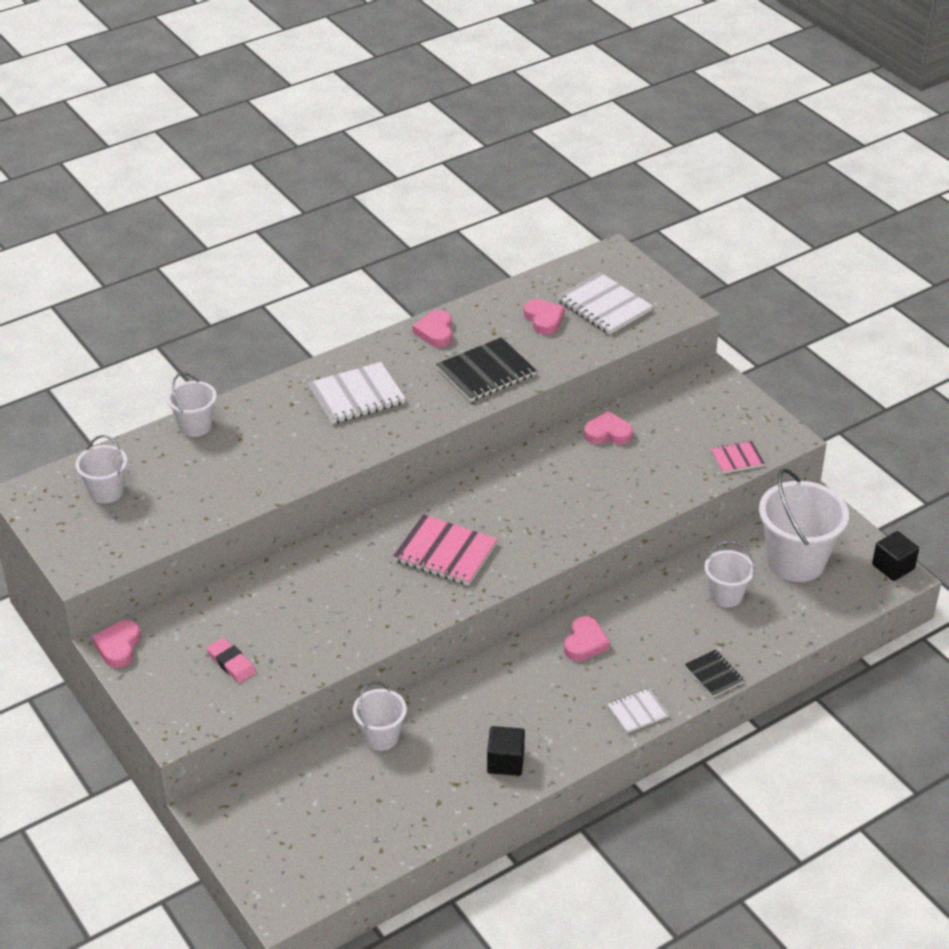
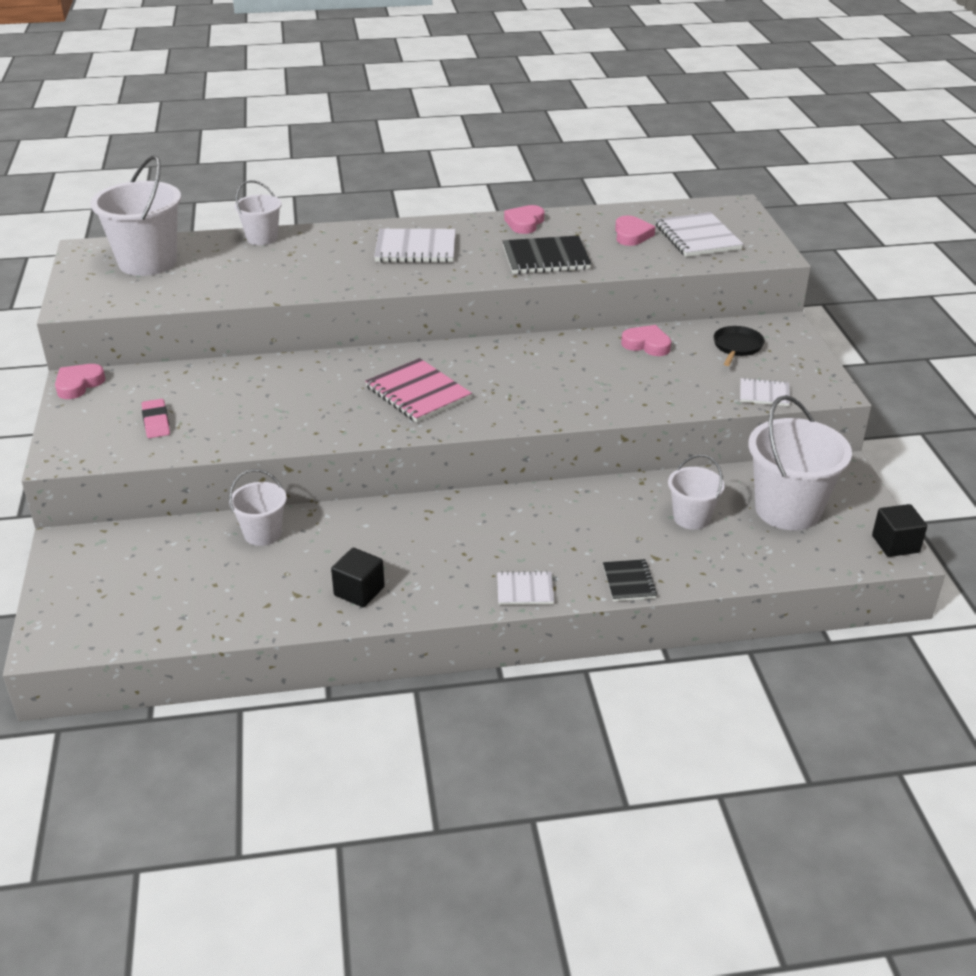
camera: 25 degrees right, 5 degrees down
white bucket [75,435,127,504] -> white bucket [91,155,181,276], size x1.80
pink heart [564,616,610,661] -> none
pink notebook [710,441,765,474] -> white notebook [740,378,790,406]
none -> black pan [713,326,765,366]

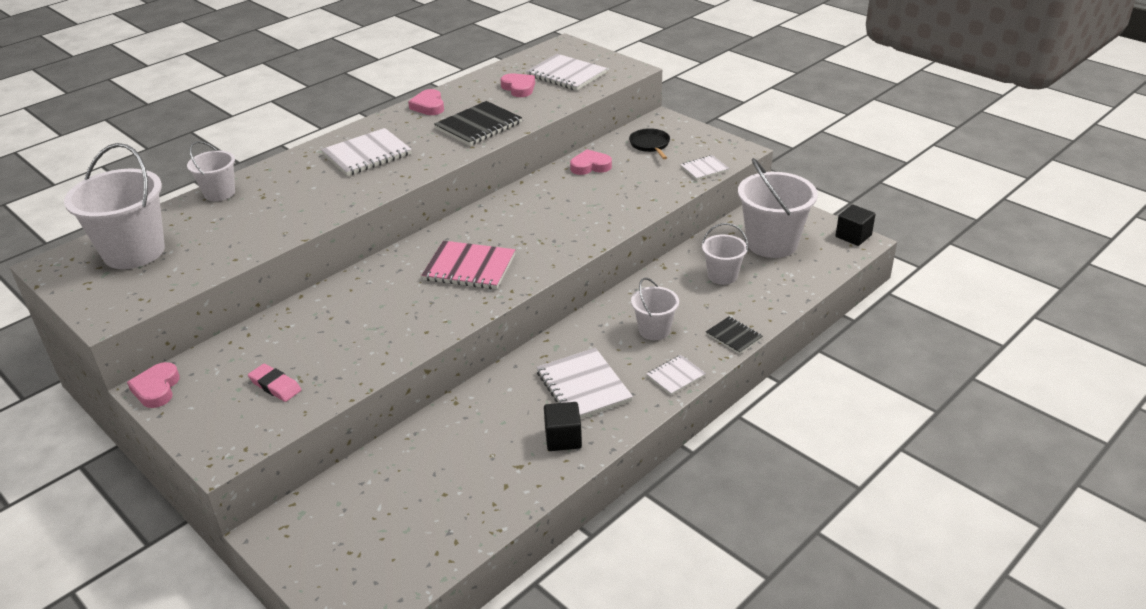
camera: 35 degrees left, 0 degrees up
white bucket [229,469,287,546] -> white bucket moved to [631,278,679,340]
none -> white notebook [536,348,633,419]

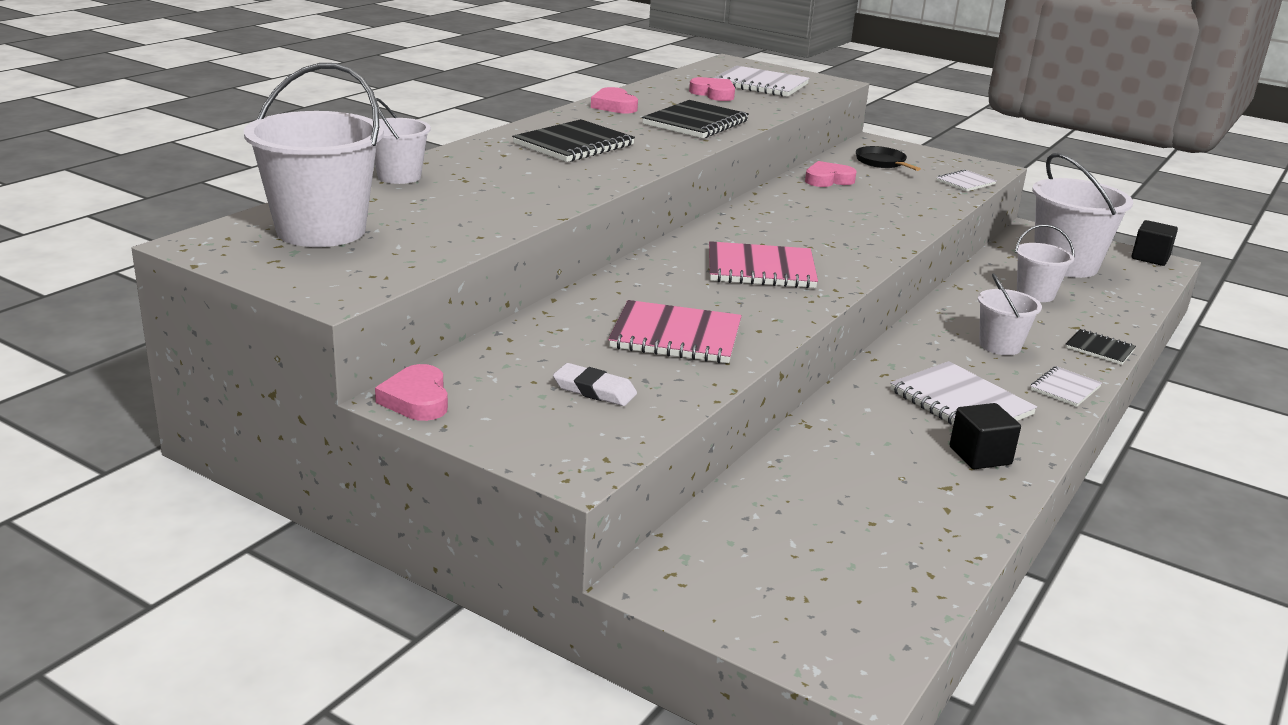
camera: 15 degrees left, 10 degrees down
pink eraser [248,364,301,402] -> white eraser [553,363,637,406]
white notebook [321,128,412,176] -> black notebook [512,119,635,162]
none -> pink notebook [608,300,742,363]

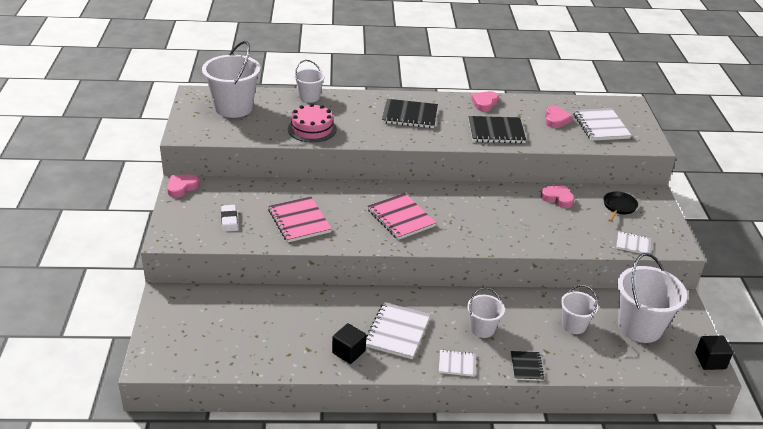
camera: 55 degrees right, 10 degrees up
none -> pink cake [288,104,337,143]

